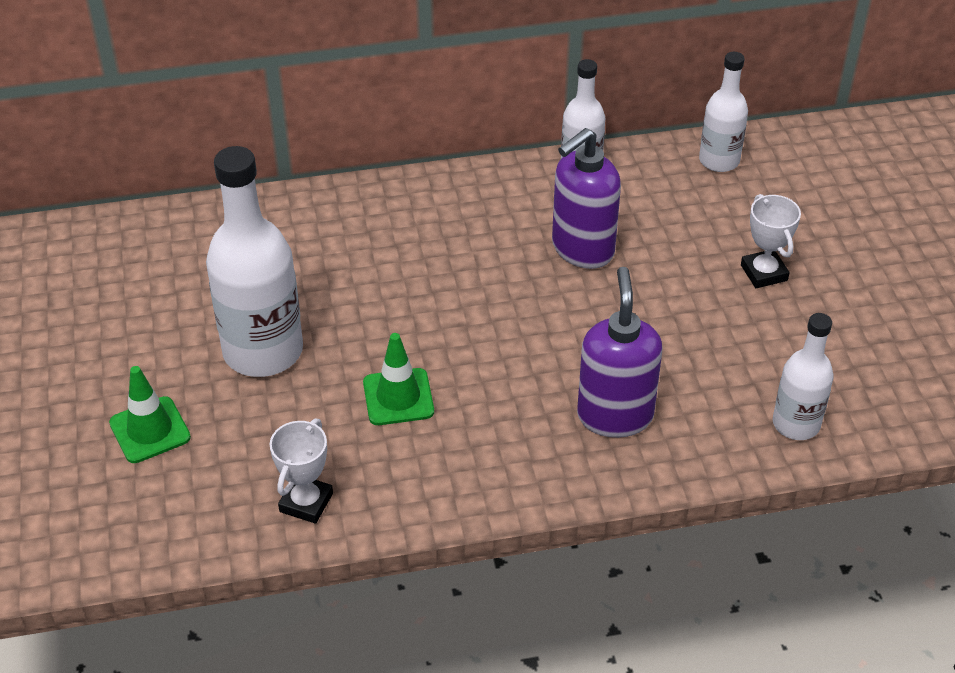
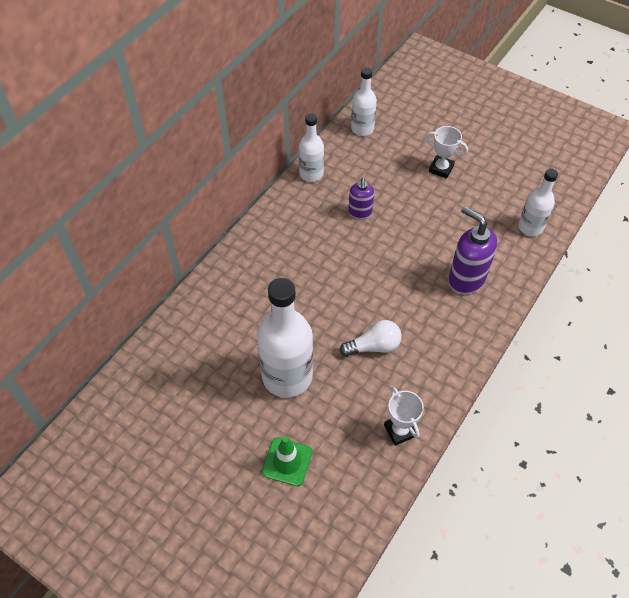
camera: 45 degrees left, 10 degrees up
green traffic cone [363,333,434,425] -> white light bulb [340,320,402,357]
purple soap dispenser [552,128,621,269] -> purple soap dispenser [348,177,374,219], size x0.59

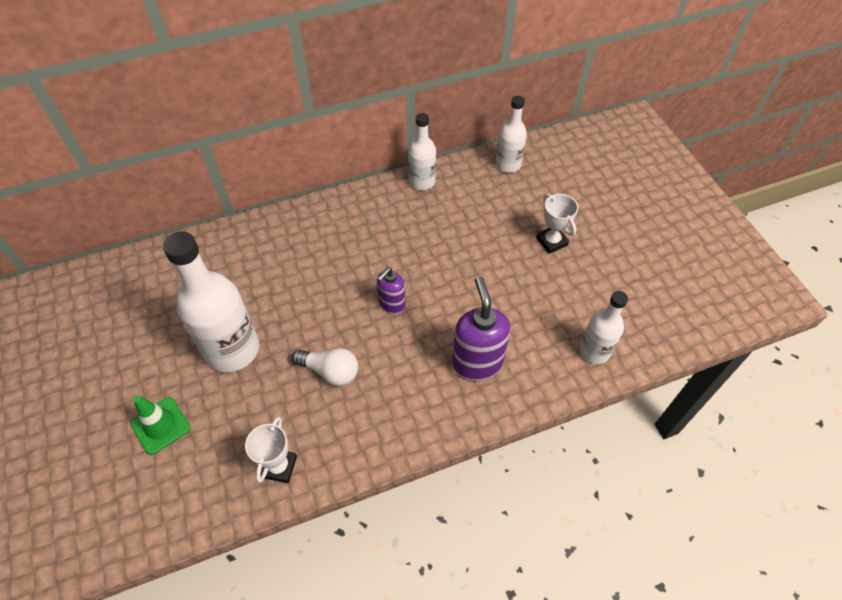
camera: 35 degrees right, 0 degrees up
purple soap dispenser [348,177,374,219] -> purple soap dispenser moved to [377,267,405,314]

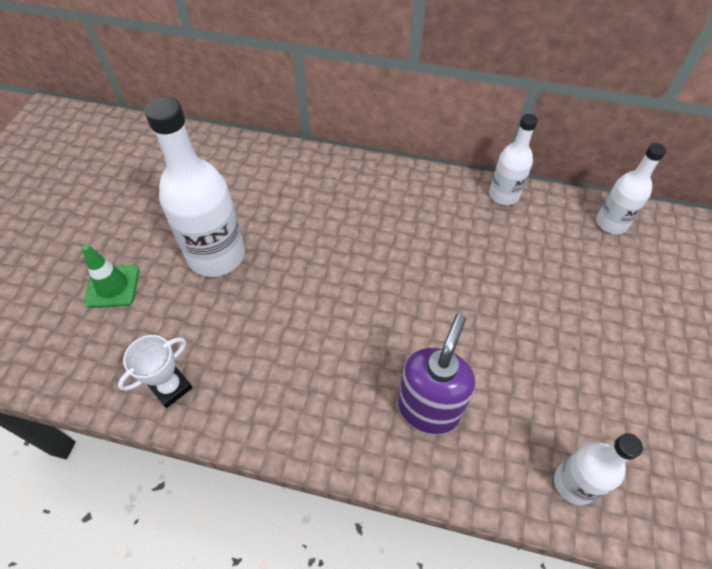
camera: 35 degrees right, 0 degrees up
white light bulb [292,348,358,386] -> none
purple soap dispenser [377,267,405,314] -> none
white trophy [536,194,578,254] -> none

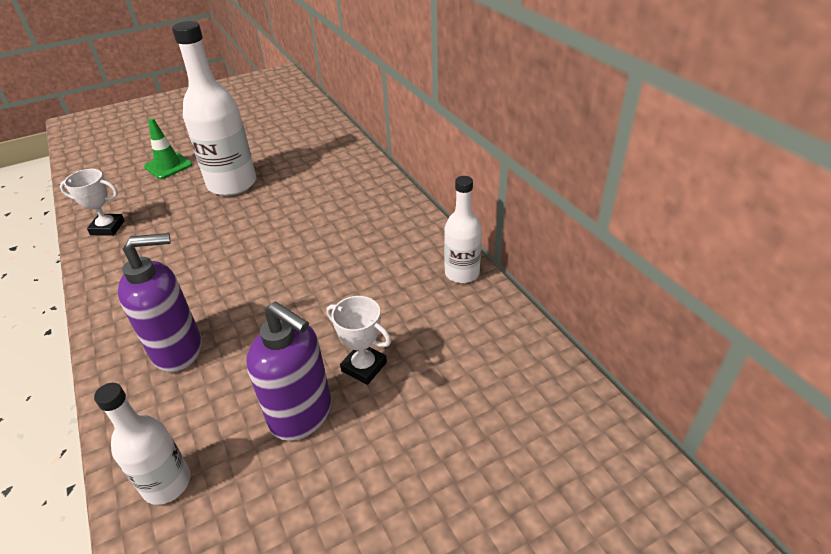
camera: 50 degrees right, 15 degrees down
white bottle [596,143,666,234] -> none
none -> purple soap dispenser [246,302,331,441]
none -> white trophy [326,296,391,385]

